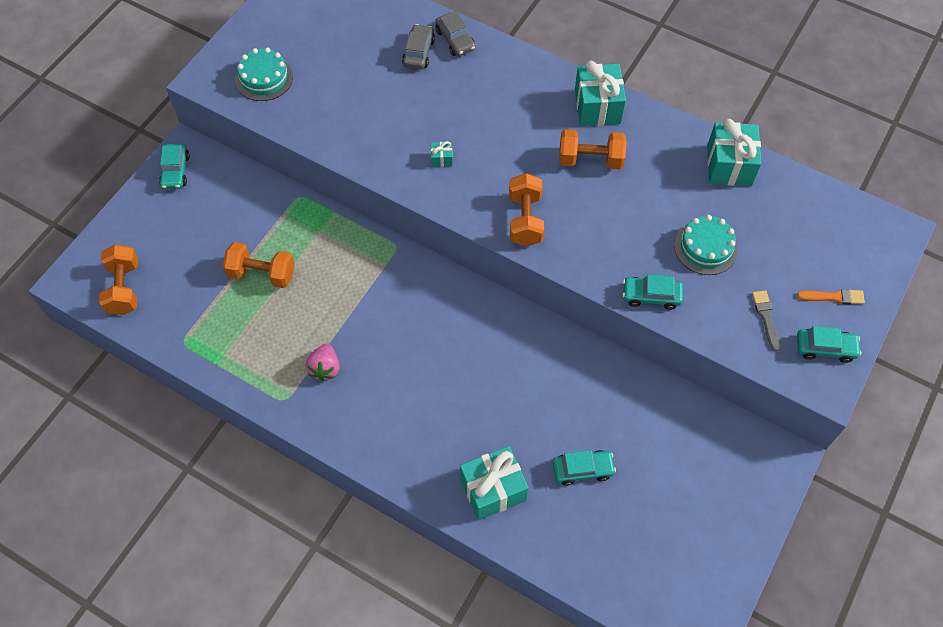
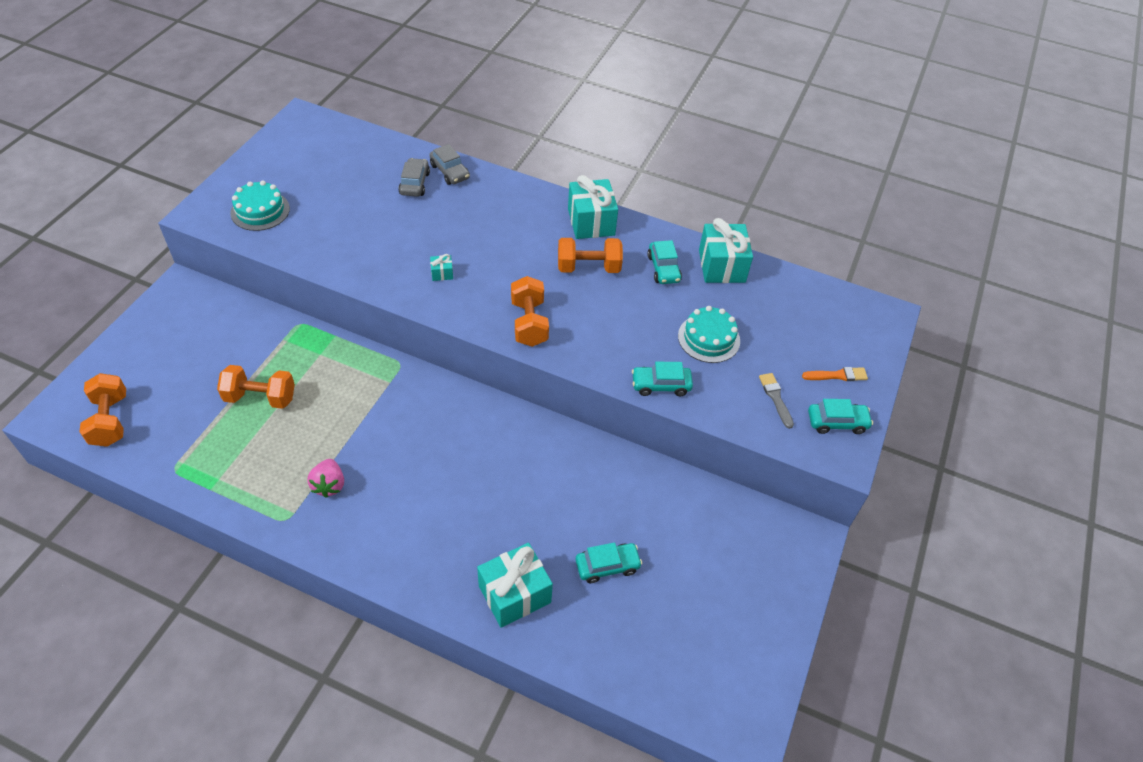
camera: 10 degrees left, 10 degrees down
turquoise car [159,144,190,189] -> turquoise car moved to [647,240,682,284]

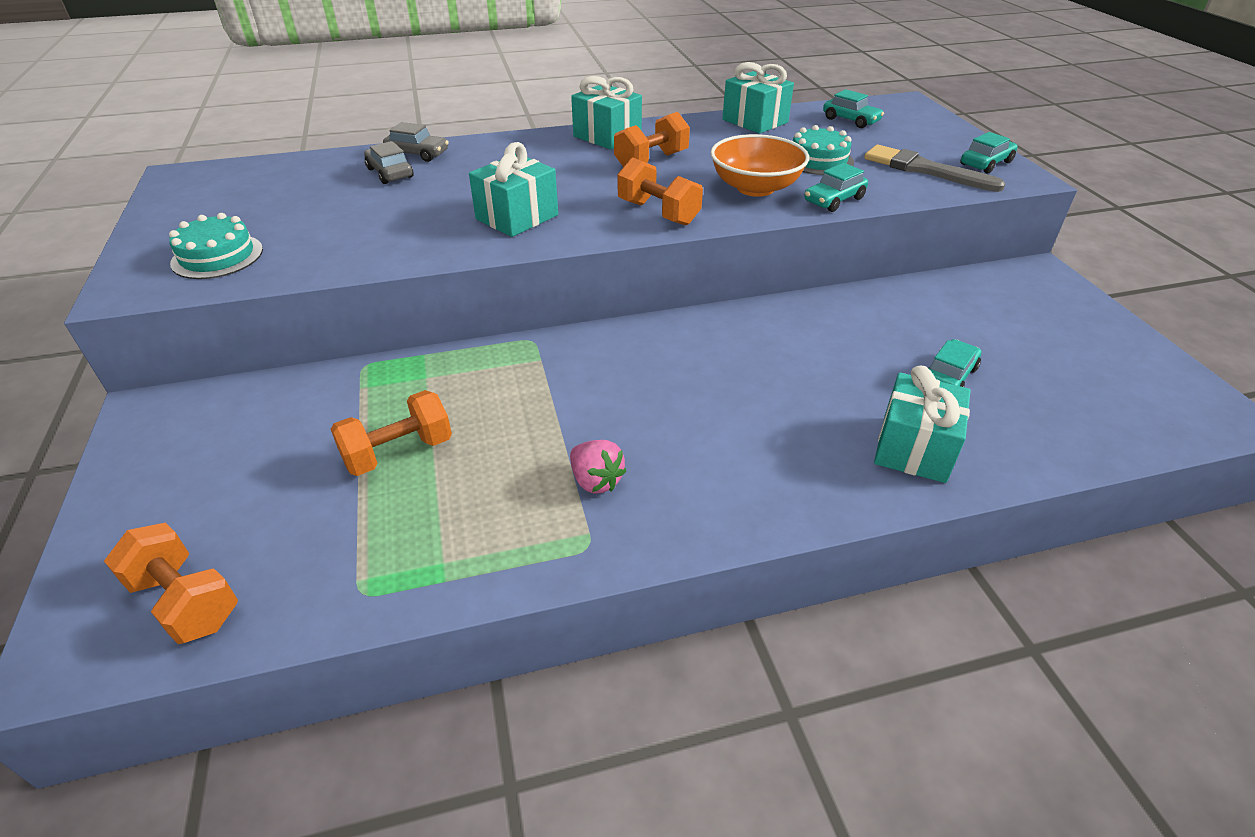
camera: 35 degrees left, 10 degrees down
turquoise gift [430,254,453,281] -> turquoise gift [469,142,558,237], size x2.30
turquoise car [647,240,682,284] -> turquoise car moved to [823,89,884,128]
grey brush [759,373,794,429] -> grey brush [864,145,1006,192], size x1.88
orange brush [802,367,868,381] -> none
none -> orange bowl [711,134,809,197]

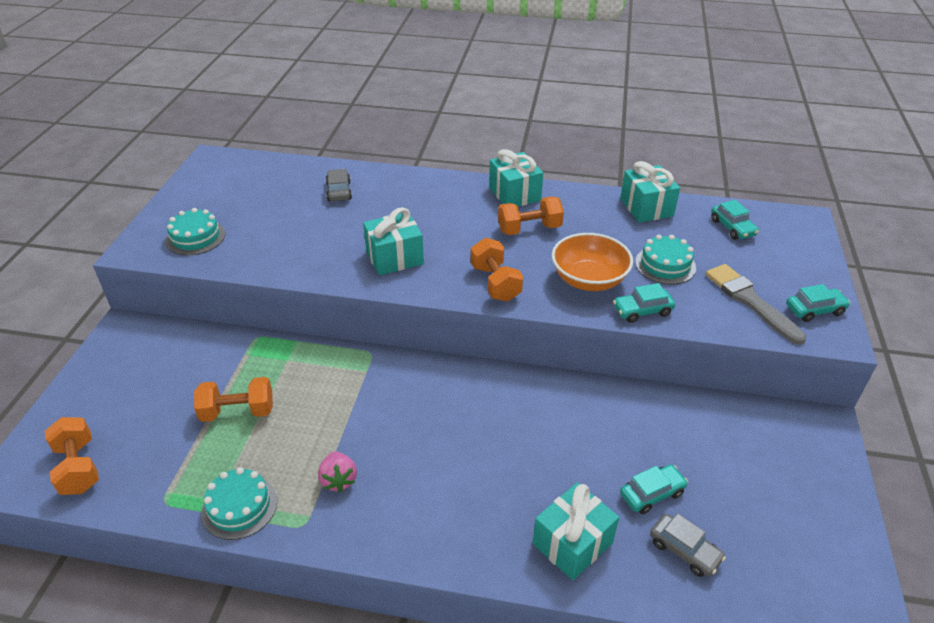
camera: 25 degrees right, 0 degrees up
grey car [383,122,449,162] -> grey car moved to [650,513,726,577]
none -> turquoise cake [201,467,277,540]

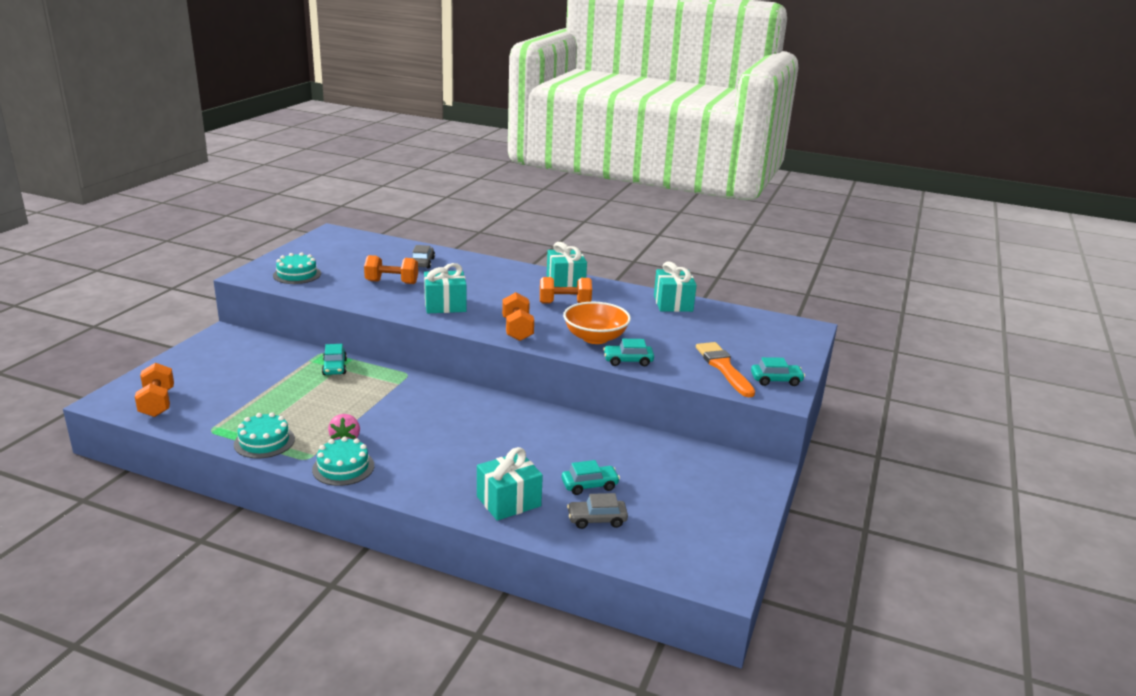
camera: 10 degrees right, 15 degrees down
orange dumbbell [194,377,273,422] -> orange dumbbell moved to [364,255,418,284]
turquoise cake [635,235,696,285] -> turquoise cake moved to [312,437,374,486]
grey car [650,513,726,577] -> grey car turned 120 degrees clockwise [567,493,628,529]
grey brush [706,264,806,345] -> orange brush [696,342,755,397]
turquoise car [711,200,759,240] -> turquoise car moved to [322,344,347,375]

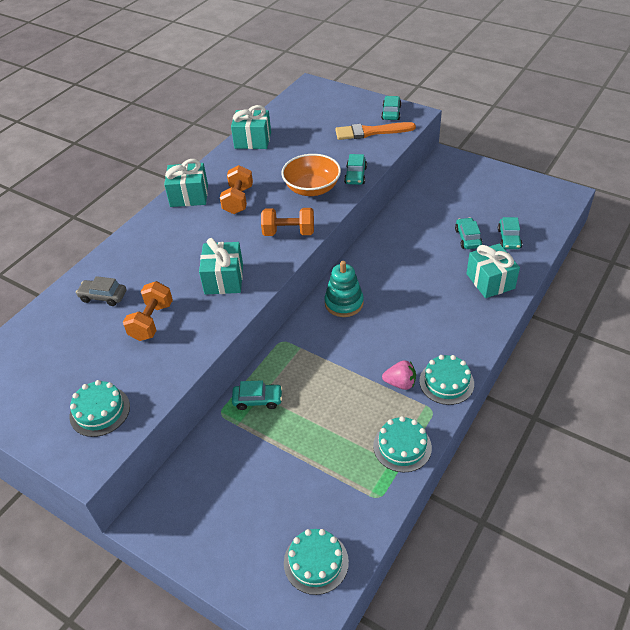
camera: 75 degrees left, 20 degrees up
orange dumbbell [135,363,174,417] -> turquoise cake [284,529,349,595]
grey car [567,493,628,529] -> turquoise car [498,217,522,249]
none -> turquoise stacking toy [325,261,364,317]

